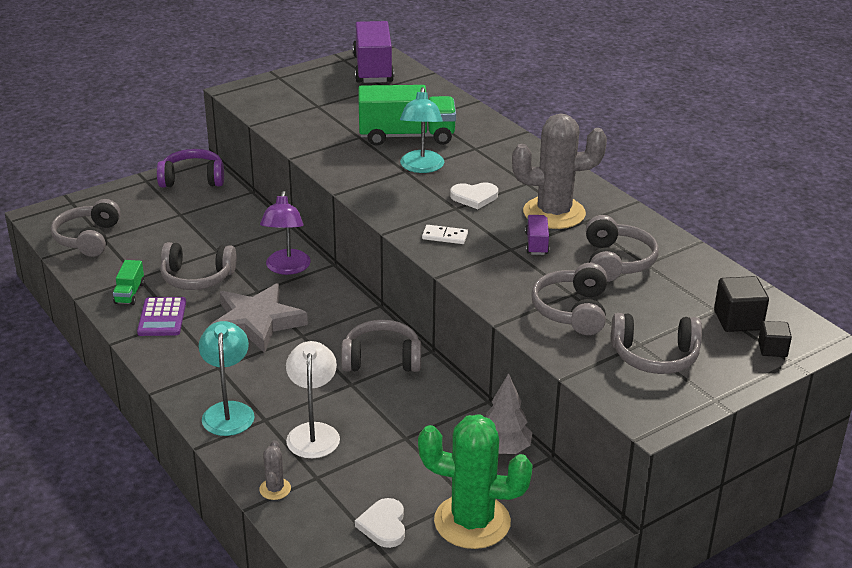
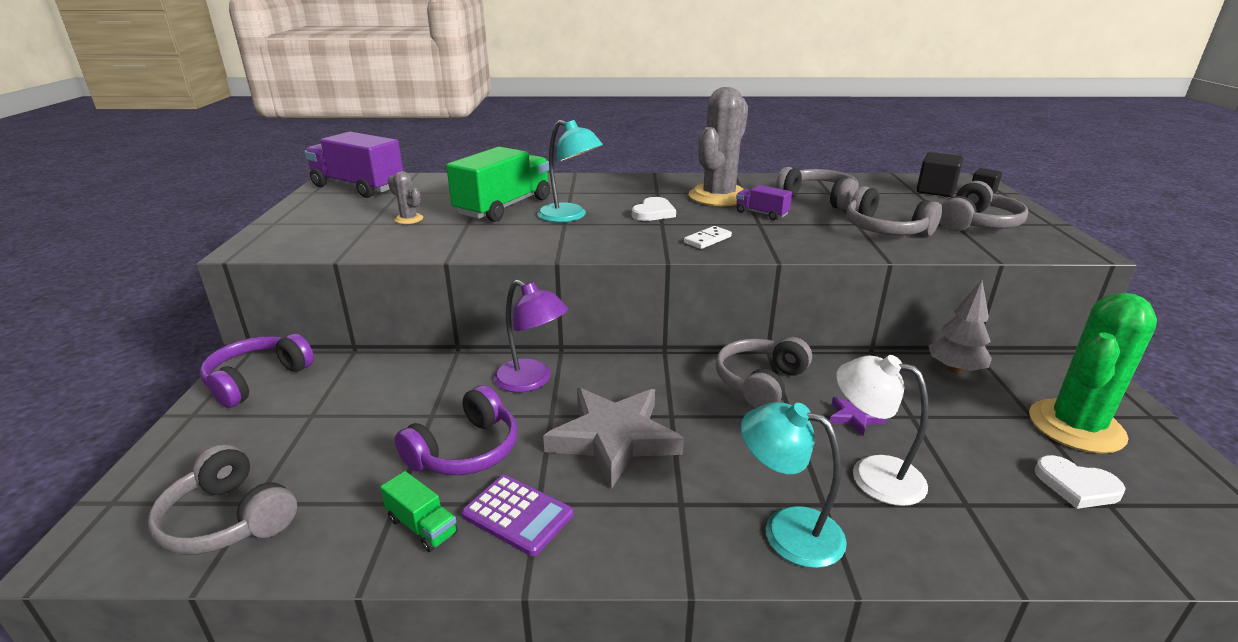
camera: 55 degrees left, 5 degrees down
grey headphones [160,242,237,290] -> purple headphones [395,385,518,475]
grey cactus [259,440,291,500] -> grey cactus moved to [388,171,423,224]
none -> purple star [830,397,887,436]

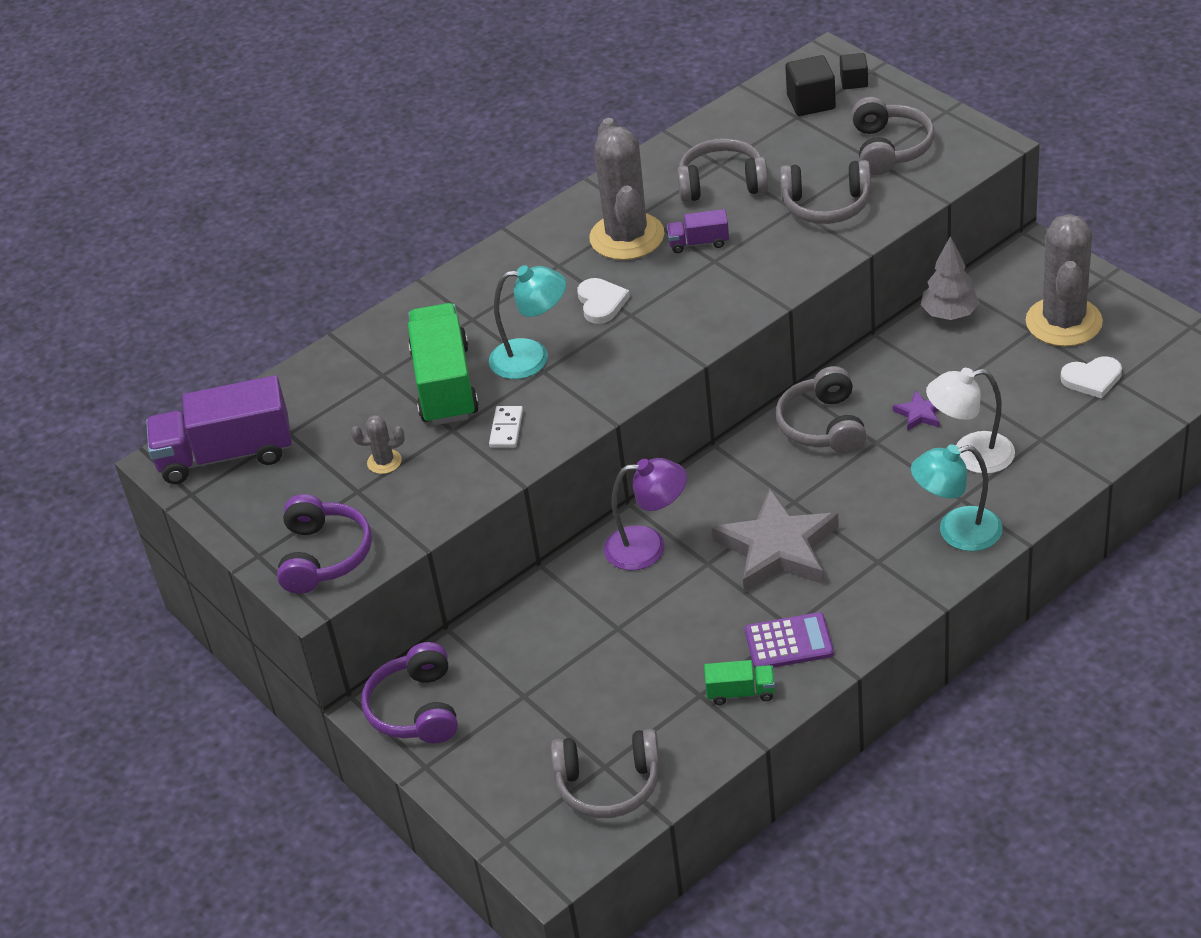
camera: 35 degrees left, 15 degrees up
purple headphones [395,385,518,475] -> purple headphones moved to [277,494,372,594]
white domino [684,226,732,249] -> white domino moved to [489,406,523,448]
green cactus [1029,292,1157,453] -> grey cactus [1026,214,1103,346]

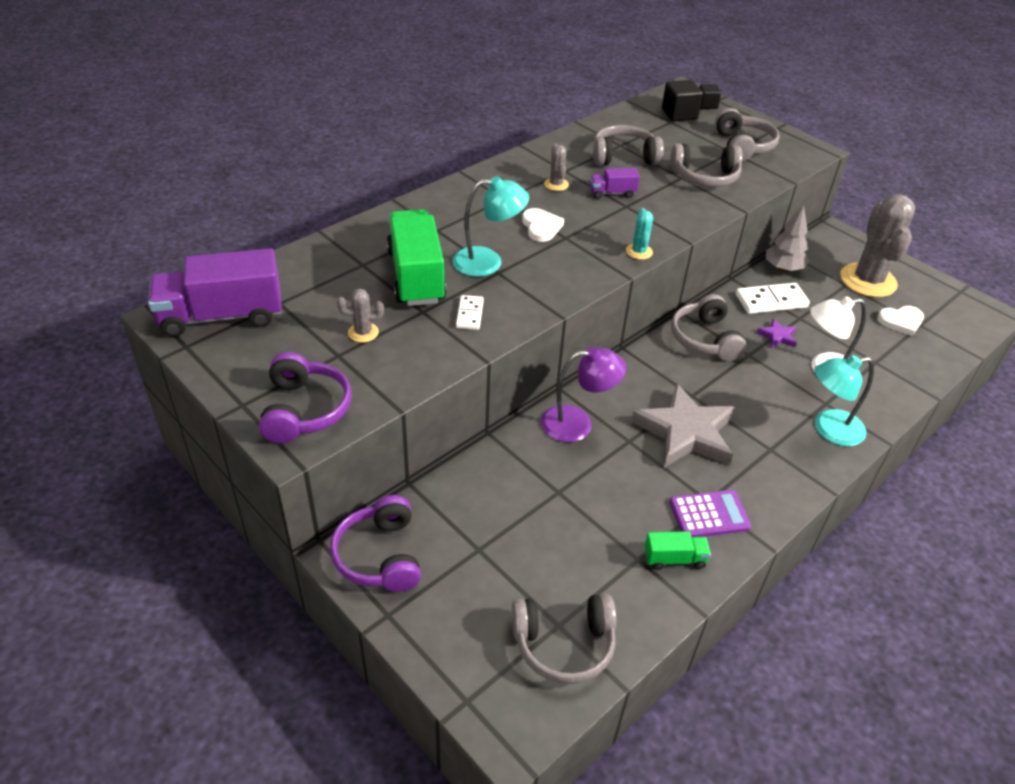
camera: 10 degrees left, 0 degrees up
grey cactus [589,118,664,260] -> grey cactus [544,144,569,191], size x0.42
none -> turquoise cactus [626,208,653,260]
none -> white domino [736,283,810,314]

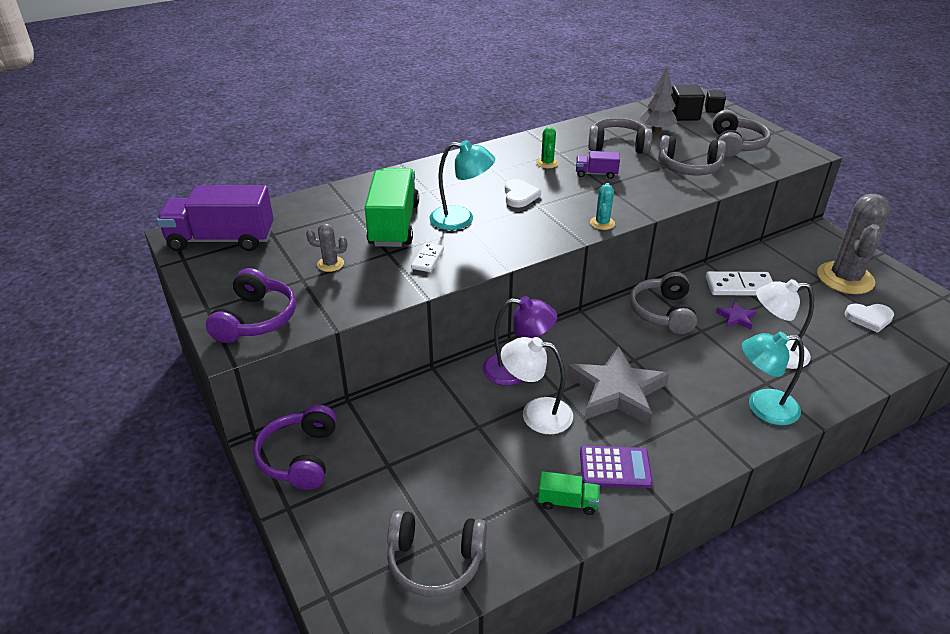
camera: 15 degrees right, 5 degrees down
grey cactus [544,144,569,191] -> green cactus [536,127,558,168]
grey tree [766,205,809,272] -> grey tree moved to [639,67,678,132]
none -> white lamp [501,337,573,434]

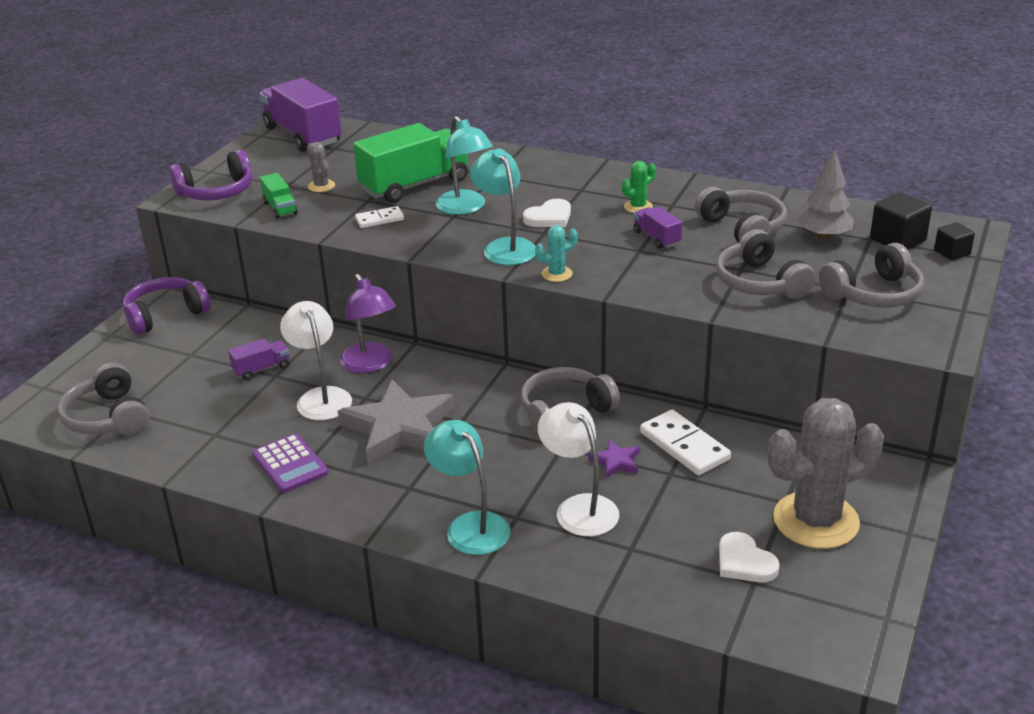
camera: 55 degrees right, 5 degrees down
green truck [538,471,600,515] -> green truck moved to [260,173,298,219]
none -> purple truck [228,338,289,380]
none -> turquoise lamp [470,149,536,265]

